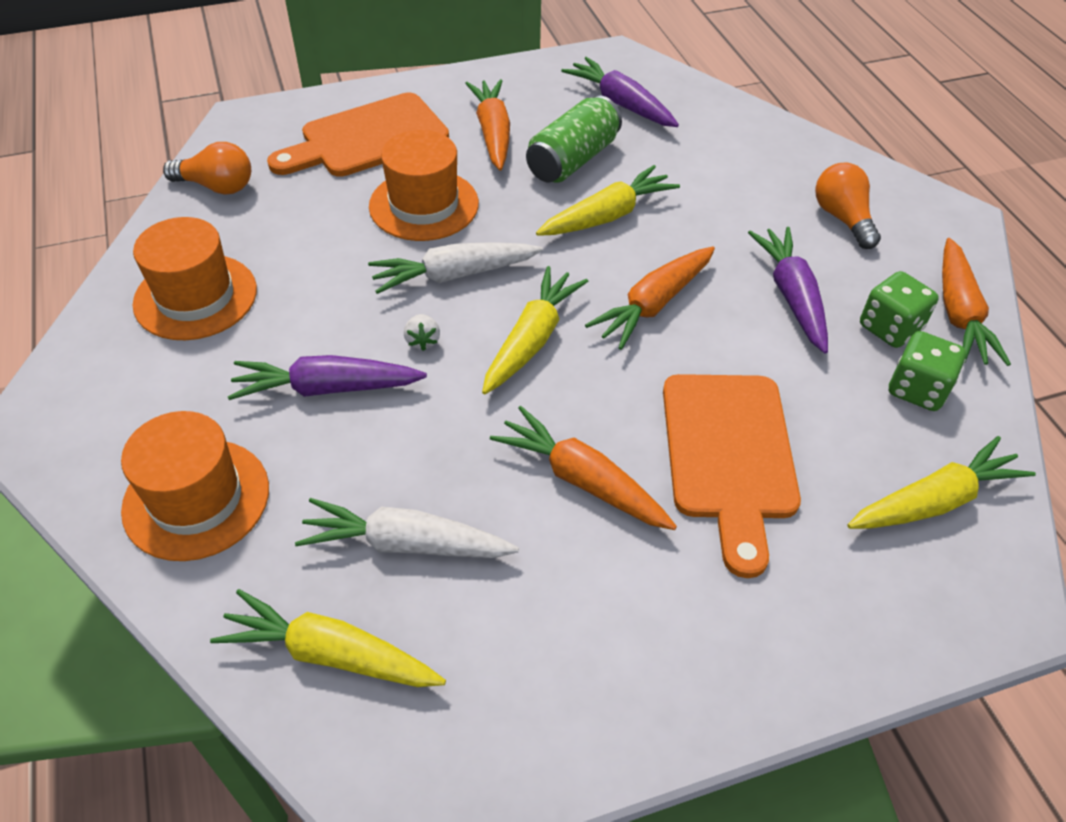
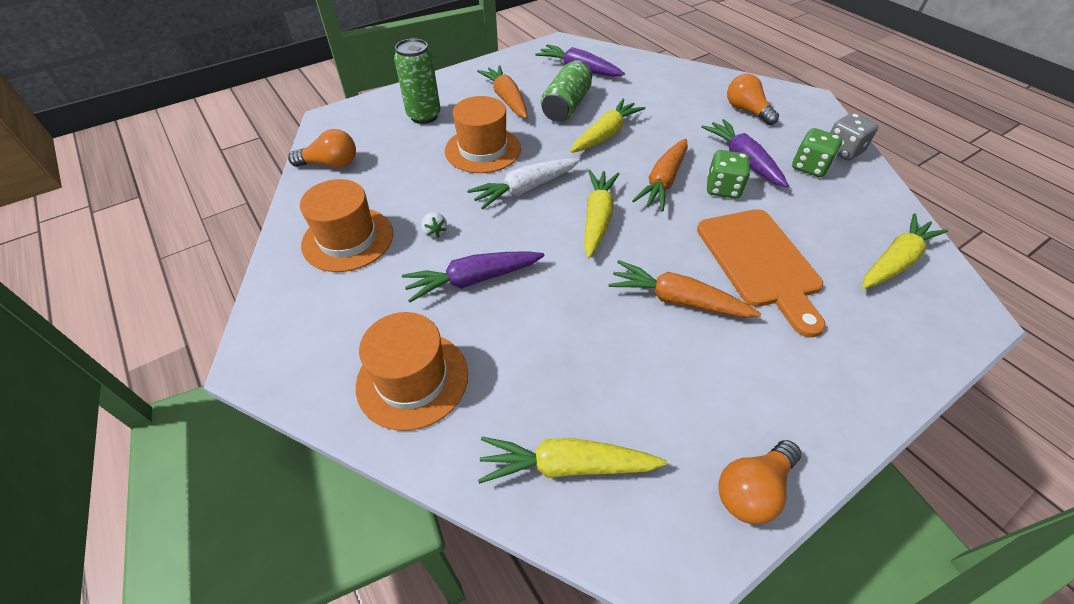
camera: 15 degrees left, 0 degrees up
orange cutting board [267,92,449,177] -> green can [394,38,441,124]
white carrot [295,498,519,558] -> none
white strawberry [404,314,440,351] -> white strawberry moved to [421,212,447,237]
green dice [889,331,966,411] -> green dice moved to [707,150,750,198]
orange carrot [942,238,1011,366] -> grey dice [830,113,878,160]
none -> orange light bulb [718,440,801,524]

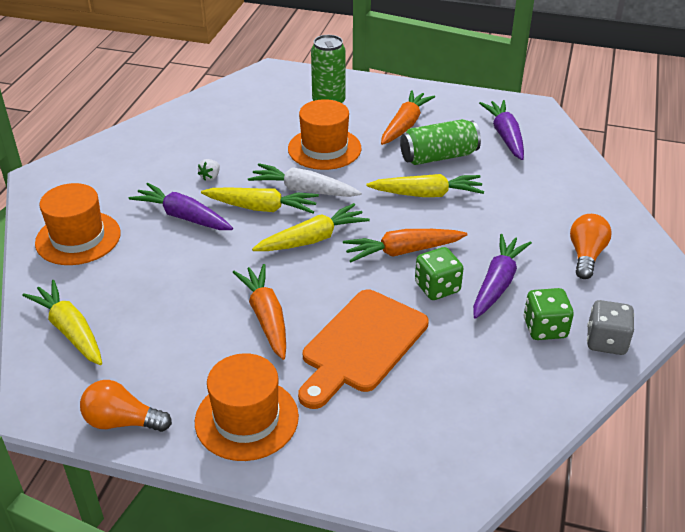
camera: 50 degrees right, 10 degrees down
orange light bulb [288,129,356,168] -> none
orange hat [300,179,393,272] -> orange hat moved to [195,353,299,461]
yellow carrot [862,213,948,289] -> yellow carrot moved to [201,188,319,213]

